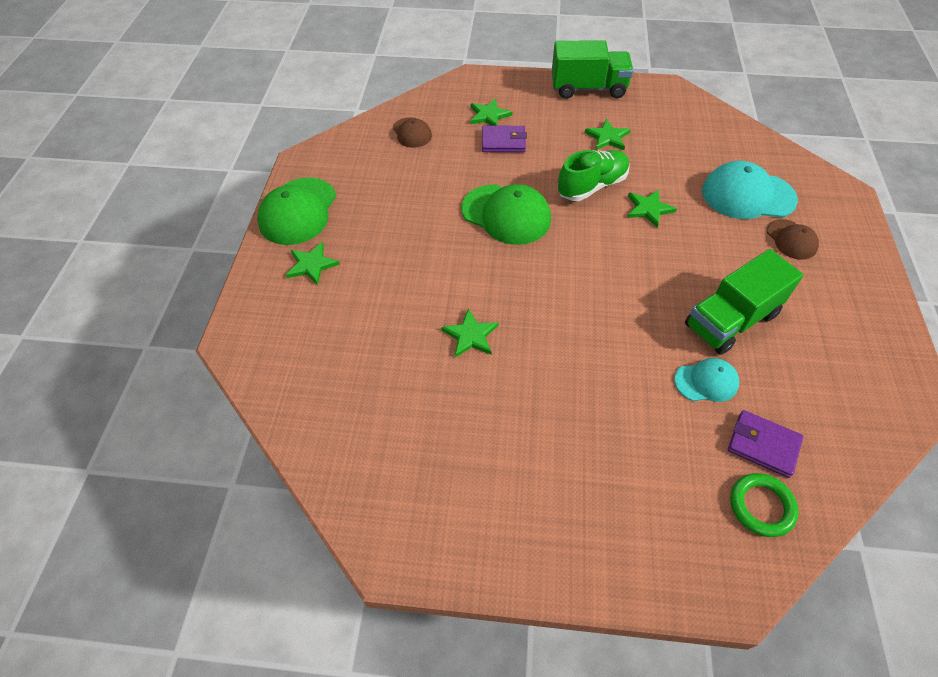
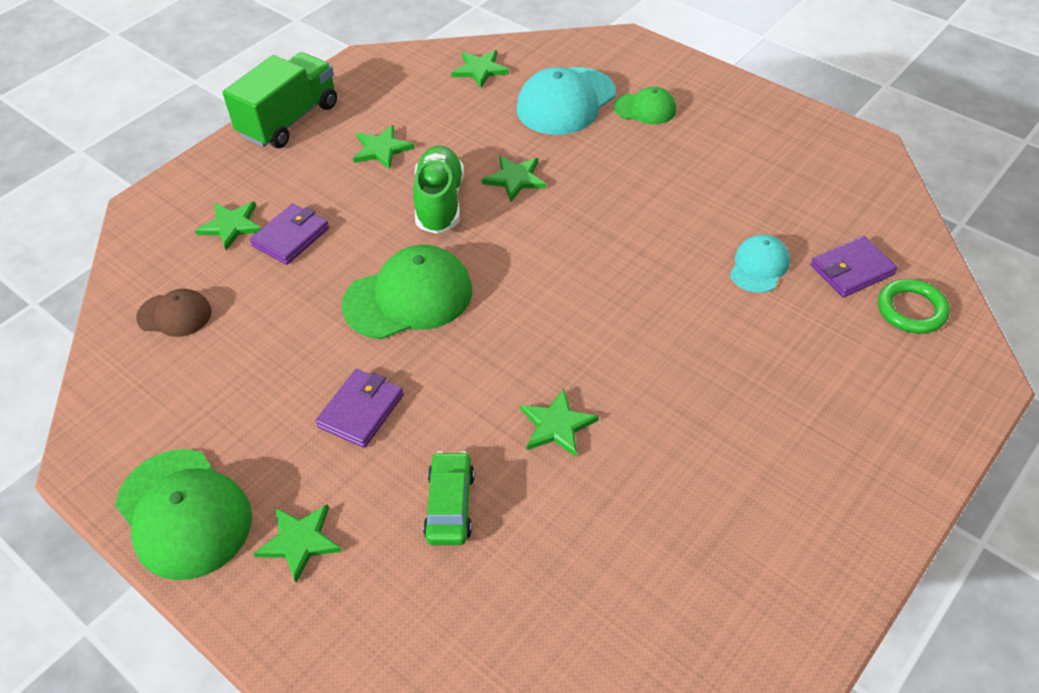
camera: 55 degrees left, 5 degrees down
green truck [685,249,804,355] -> none
brown cap [767,219,819,260] -> green cap [614,87,676,124]
none -> purple wallet [316,369,404,448]
none -> green car [423,451,475,545]
none -> green star [451,50,509,88]

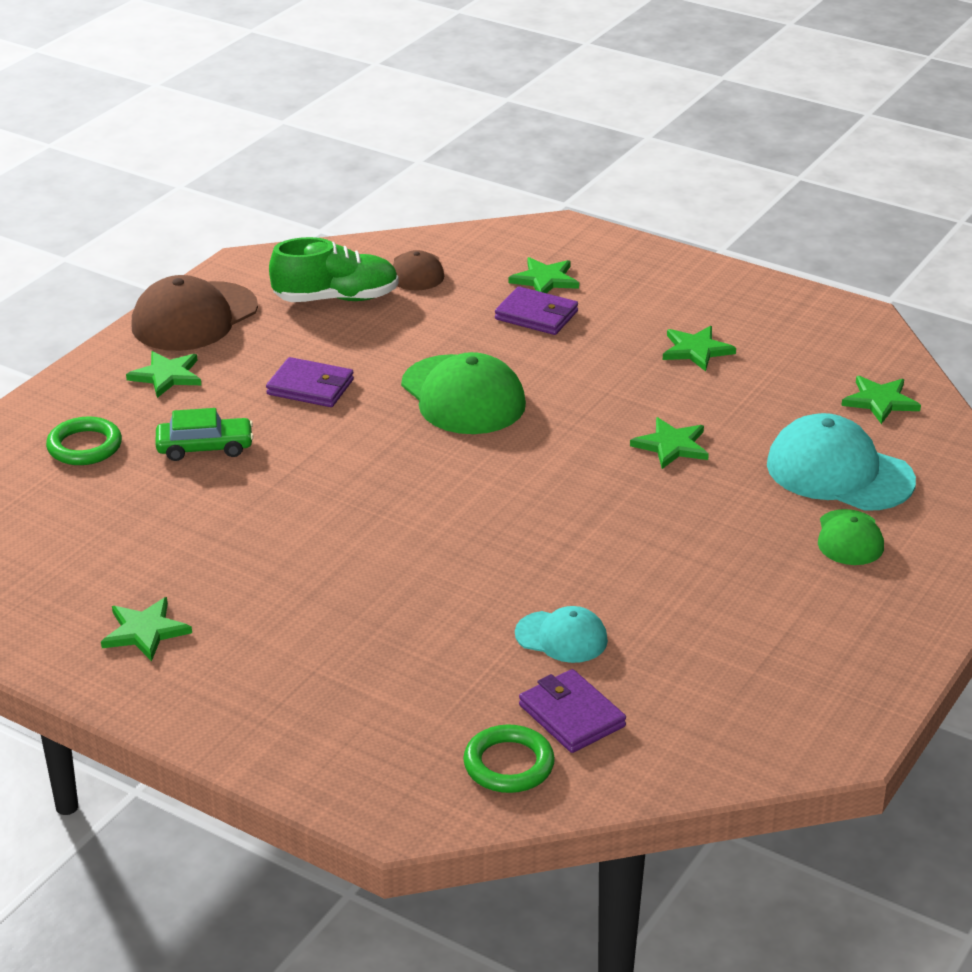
camera: 80 degrees right, 15 degrees down
green cap [115,449,252,580] -> brown cap [131,275,258,351]
green truck [222,52,337,148] -> none
green shoe [413,145,464,234] -> green shoe moved to [269,237,399,302]
green star [520,388,599,457] -> green star moved to [101,597,192,661]
none -> green ring [46,417,122,465]

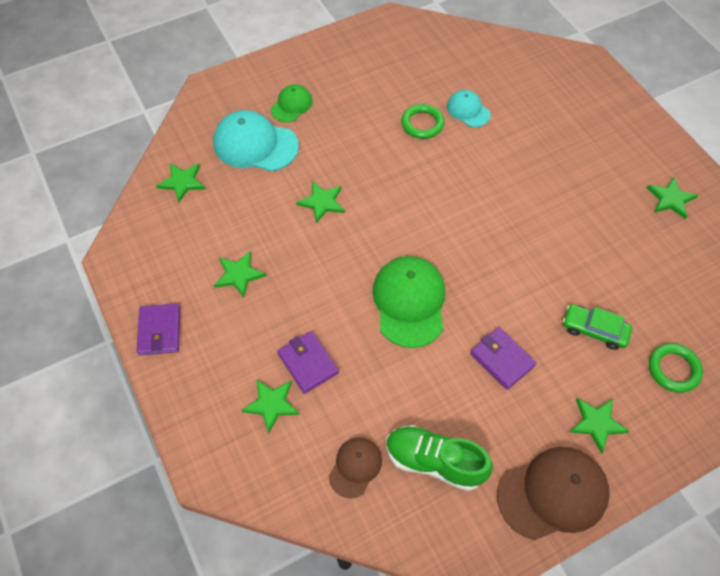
camera: 150 degrees left, 25 degrees up
green ring [463,724,555,793] -> green ring moved to [401,104,444,139]
purple wallet [519,669,626,753] -> purple wallet moved to [137,303,180,355]
turquoise cap [767,413,916,511] -> turquoise cap turned 135 degrees clockwise [213,110,299,172]

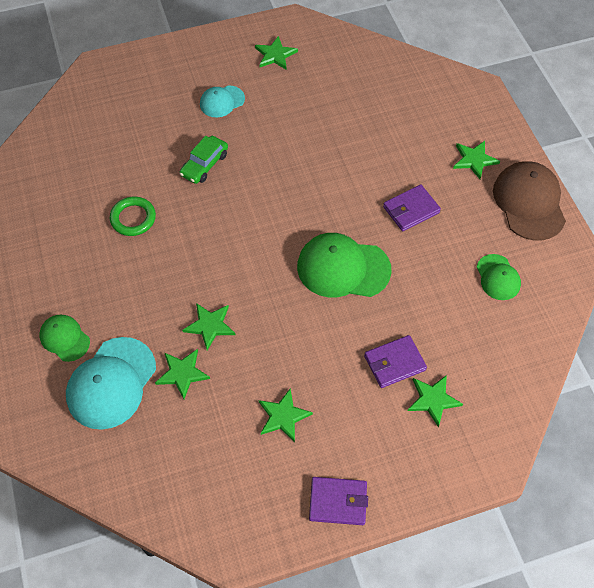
camera: 80 degrees left, 0 degrees up
green star [156,163,206,202] -> green star moved to [155,349,210,399]
brown cap [329,437,382,498] -> none
green shoe [386,425,493,491] -> green cap [477,254,521,300]
turquoise cap [447,90,491,127] -> turquoise cap moved to [200,85,245,118]
green car [563,304,632,350] -> green car moved to [179,136,228,184]
green ring [649,343,703,393] -> none

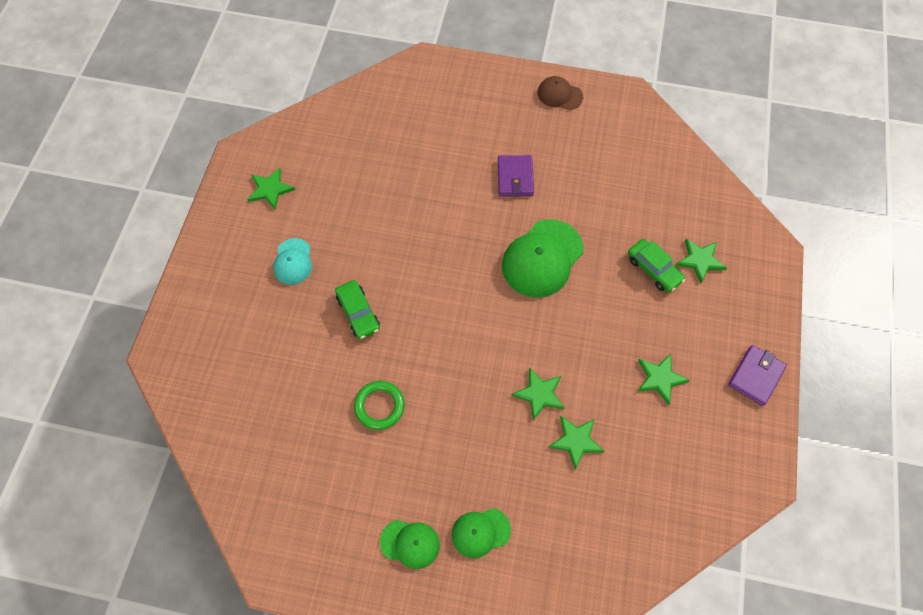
camera: 60 degrees left, 5 degrees up
turquoise cap [66,337,156,430] -> none
purple wallet [364,335,427,388] -> green car [628,239,685,292]
green star [453,141,500,179] -> none
green cap [477,254,521,300] -> green cap moved to [380,520,440,569]
brown cap [493,161,566,240] -> brown cap [538,76,583,110], size x0.56

